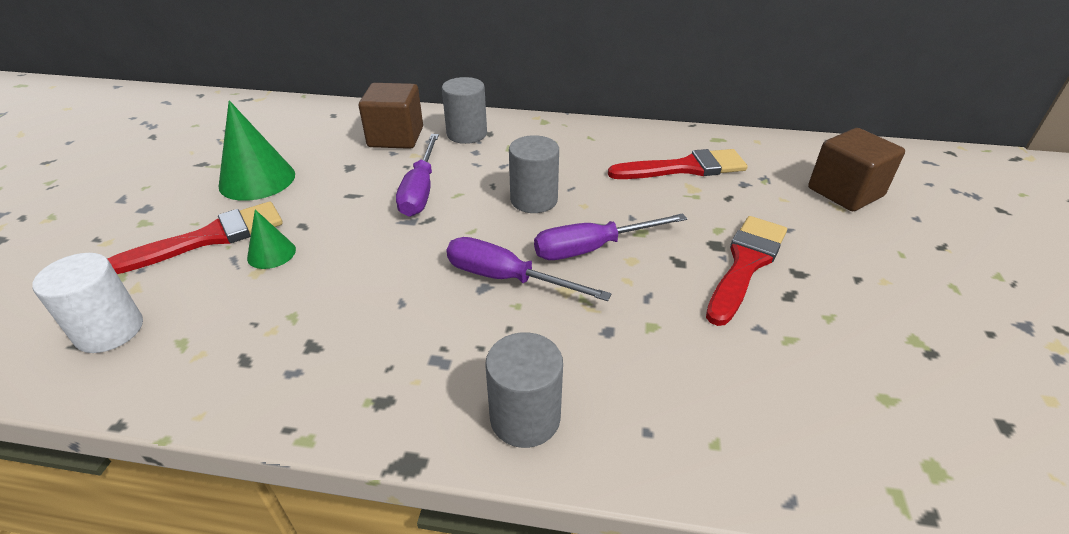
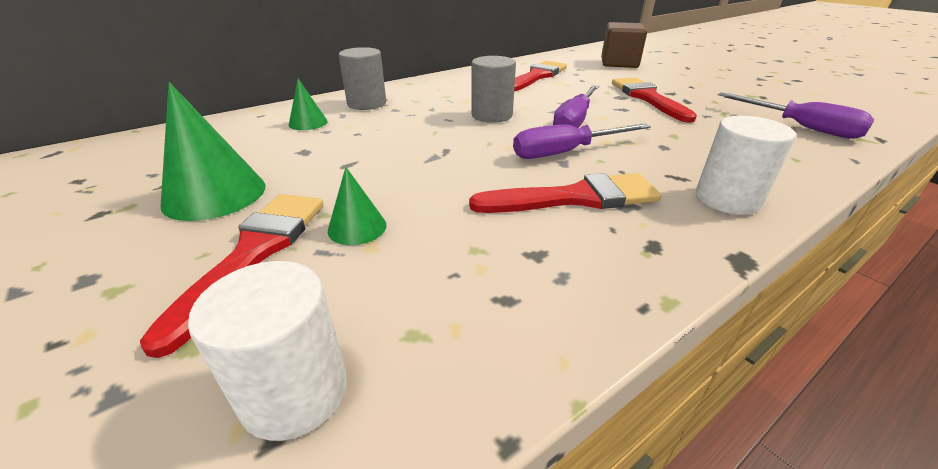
camera: 45 degrees left, 5 degrees down
brown cube [359,83,423,149] -> green cone [289,79,328,130]
purple screwdriver [396,134,439,217] -> purple screwdriver moved to [718,92,874,139]
grey cylinder [485,332,563,448] -> white cylinder [696,116,796,215]
none -> red brush [469,173,661,213]

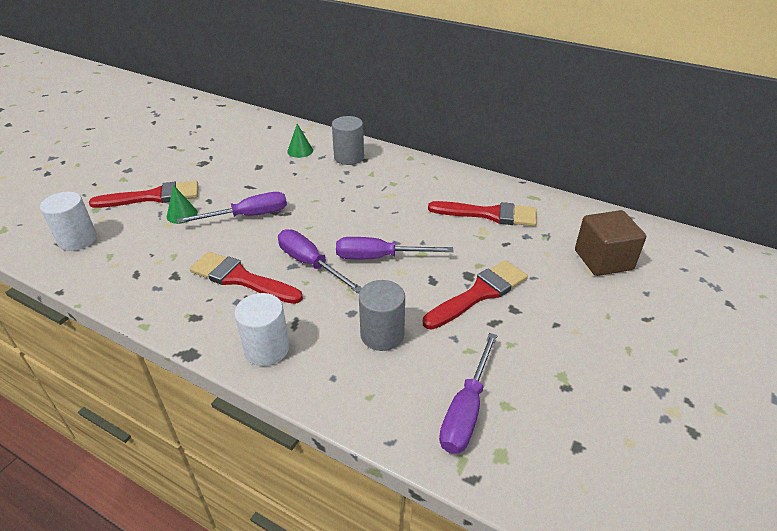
camera: 65 degrees right, 5 degrees up
green cone [161,82,265,221] -> none
red brush [469,173,661,213] -> red brush turned 150 degrees clockwise [190,252,303,304]
grey cylinder [471,56,516,123] -> grey cylinder moved to [359,280,405,351]
none -> purple screwdriver [177,192,287,223]

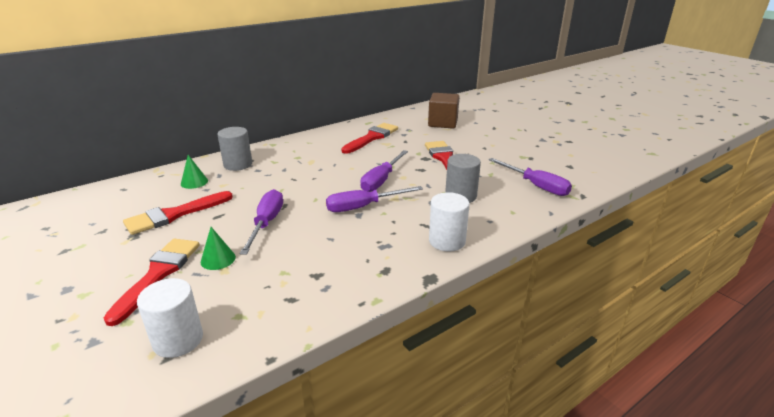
camera: 65 degrees left, 10 degrees down
red brush [190,252,303,304] -> red brush moved to [123,191,233,235]

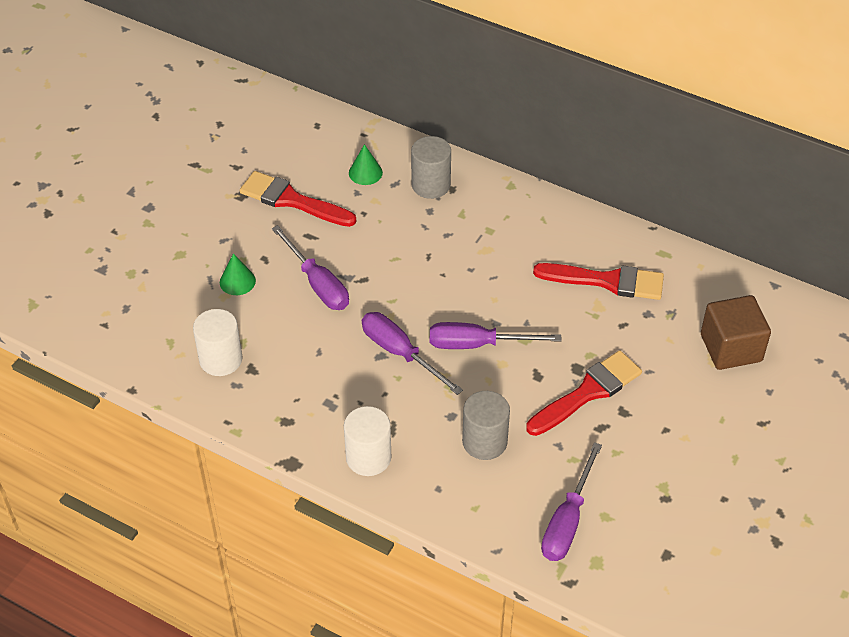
camera: 65 degrees right, 20 degrees up
red brush [104,238,200,326] -> none
white cylinder [137,278,203,358] -> white cylinder moved to [193,309,242,376]
purple screwdriver [239,189,283,255] -> purple screwdriver turned 75 degrees clockwise [272,225,349,310]

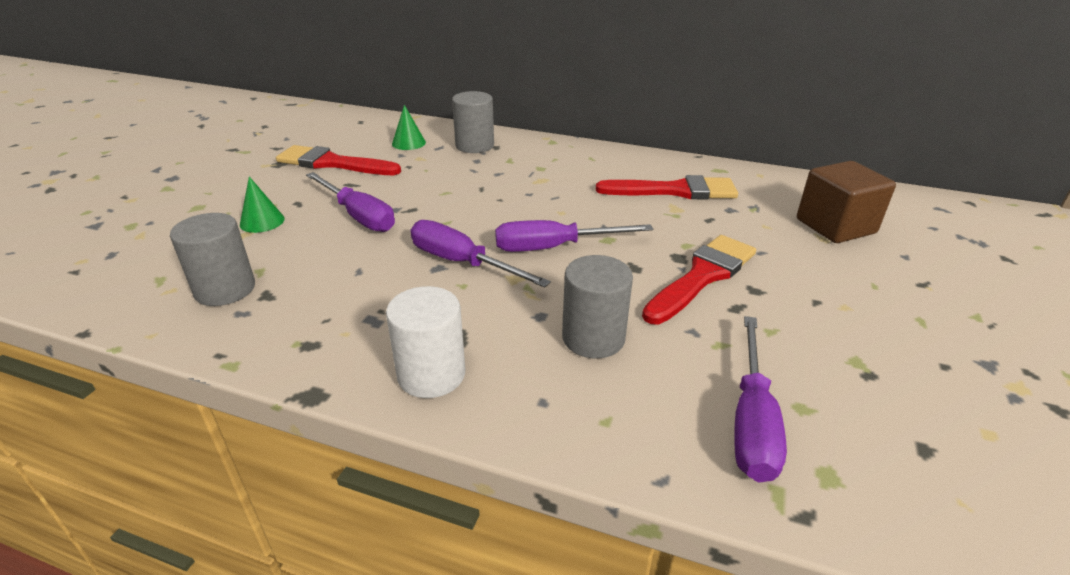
camera: 10 degrees left, 15 degrees down
white cylinder [193,309,242,376] -> grey cylinder [170,213,255,306]

